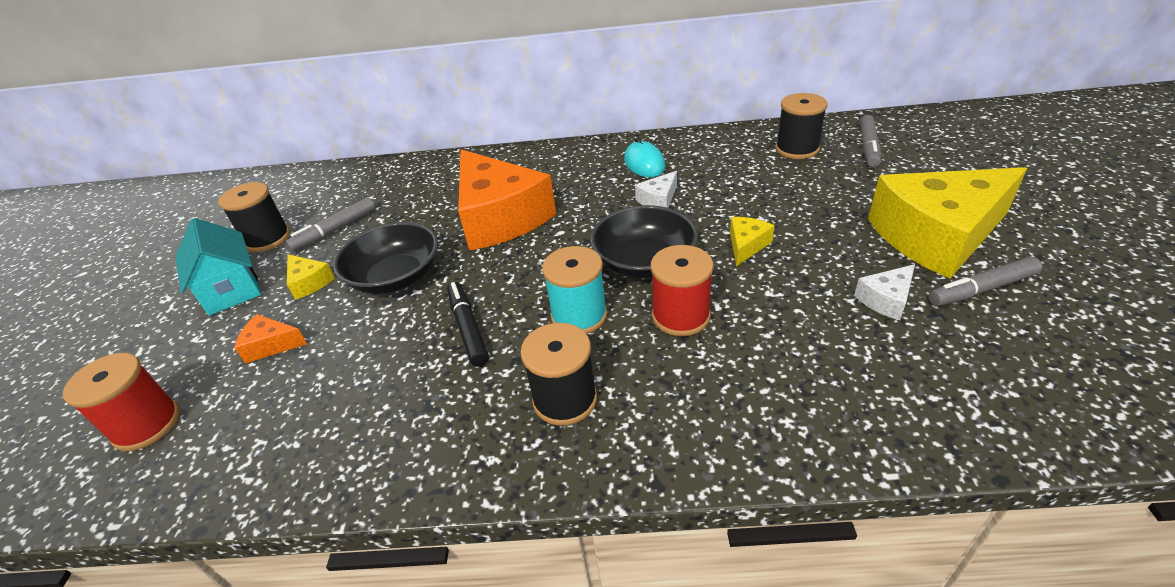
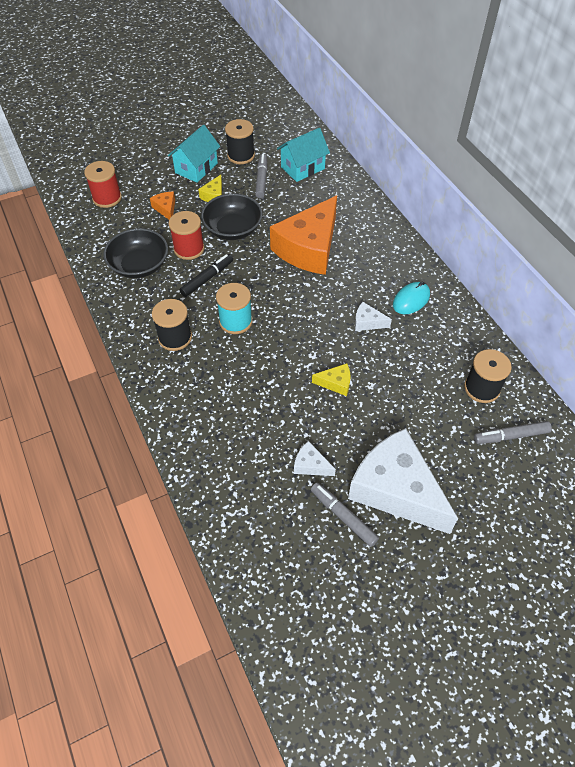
camera: 60 degrees right, 15 degrees up
grey marker [286,197,375,252] -> grey marker turned 75 degrees clockwise [255,154,267,198]
black bowl [590,205,698,278] -> black bowl moved to [103,228,168,278]
red spool [651,245,714,336] -> red spool moved to [169,211,204,260]
yellow cheese [868,167,1027,279] -> white cheese [348,428,458,534]
none -> turquoise house [277,128,330,182]

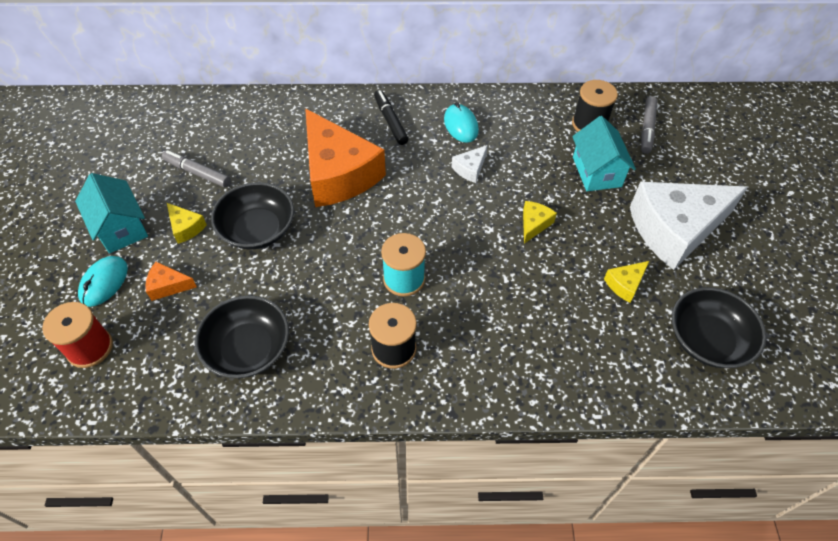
camera: 65 degrees left, 0 degrees up
red spool [169,211,204,260] -> none
black marker [179,254,233,297] -> black marker moved to [374,90,409,145]
black spool [225,119,255,164] -> none
turquoise house [277,128,330,182] -> turquoise house moved to [572,116,636,191]
white cheese [294,441,336,476] -> yellow cheese [604,261,649,302]
grey marker [311,483,379,547] -> none
none -> turquoise mouse [78,256,128,307]
none -> black bowl [672,287,766,368]

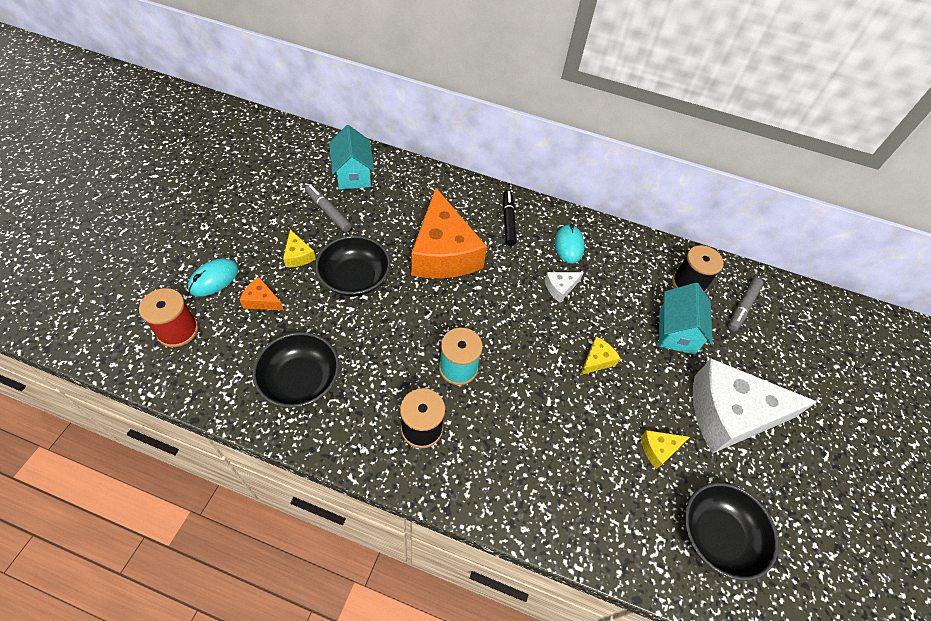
camera: 15 degrees right, 0 degrees up
turquoise house [75,173,148,253] -> turquoise house moved to [329,125,374,190]

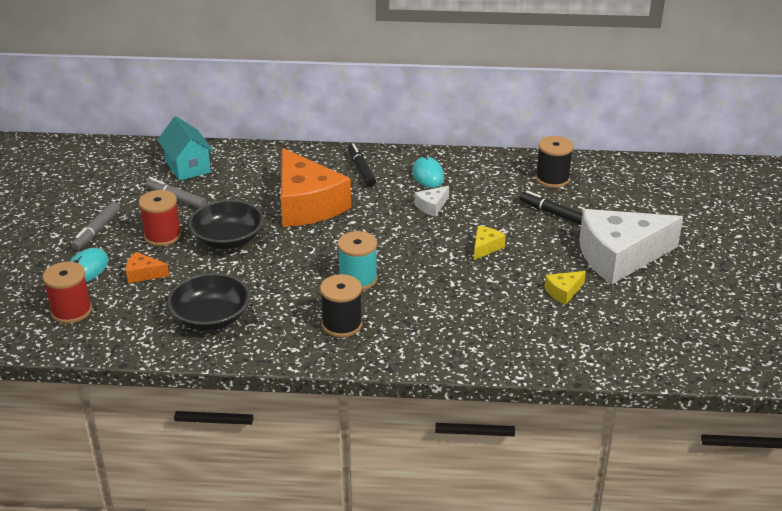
camera: 10 degrees left, 20 degrees down
yellow cheese [283,230,316,267] -> red spool [139,190,181,246]
turquoise house [659,283,713,354] -> black marker [519,191,582,225]
black bowl [685,483,779,581] -> none
grey marker [728,278,763,331] -> grey marker moved to [71,202,120,250]

